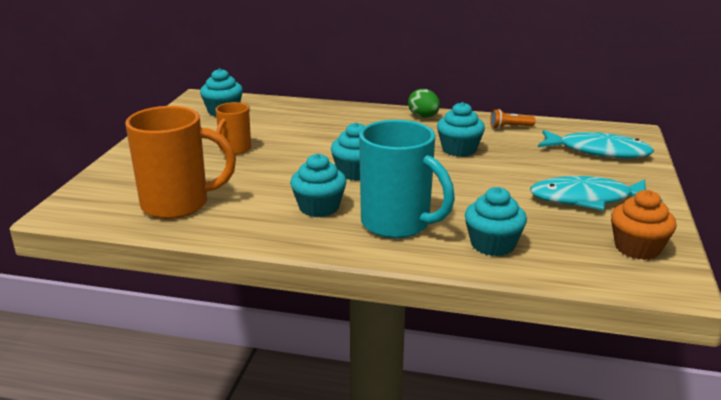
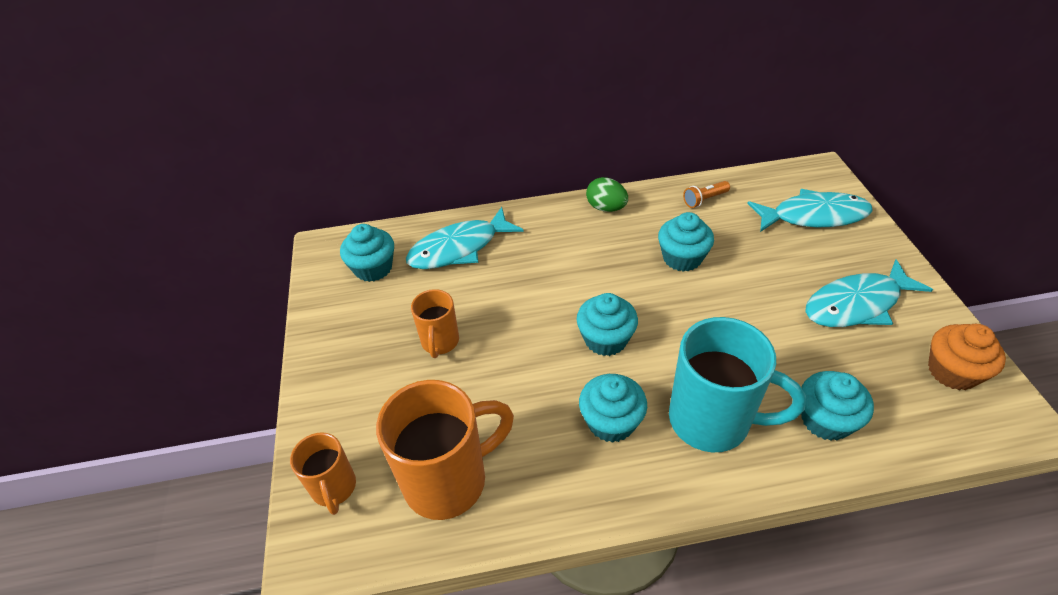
camera: 20 degrees left, 20 degrees up
none -> orange mug [290,433,356,515]
none -> turquoise fish [406,207,524,269]

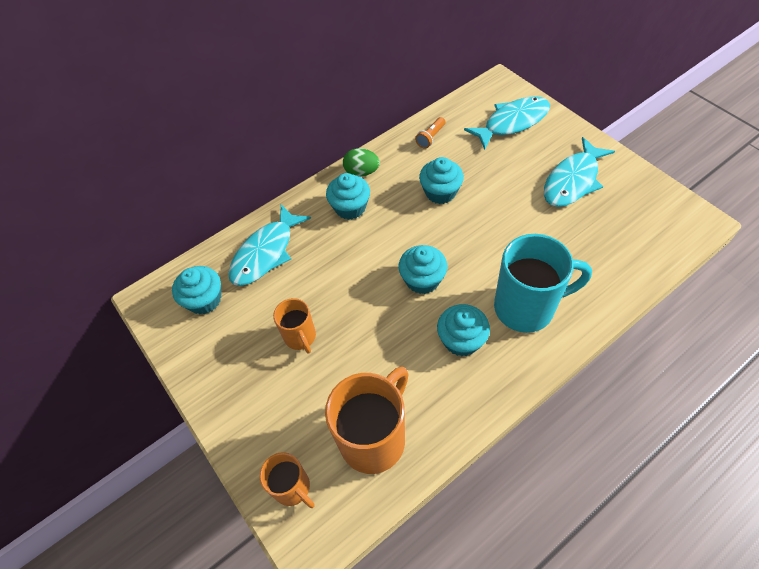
camera: 25 degrees left, 10 degrees up
turquoise cupcake [801,371,874,441] -> turquoise cupcake moved to [326,173,370,220]
orange cupcake [928,324,1006,390] -> none

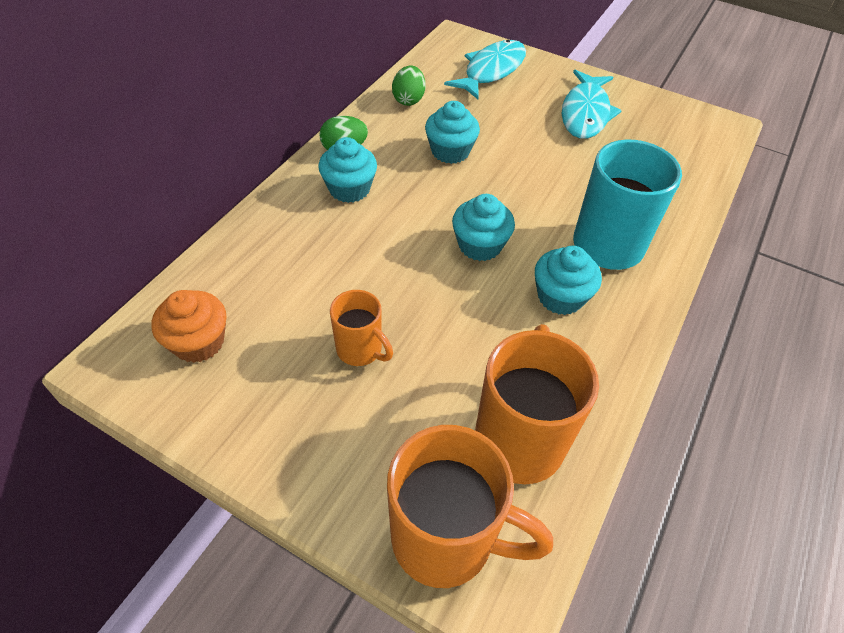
camera: 30 degrees left, 5 degrees down
turquoise cupcake [172,266,221,314] -> orange cupcake [151,290,226,363]
turquoise fish [228,204,311,286] -> none
orange mug [260,452,315,508] -> orange mug [387,425,553,588], size x1.81
orange flashlight [415,117,445,149] -> green egg [392,66,425,106]

